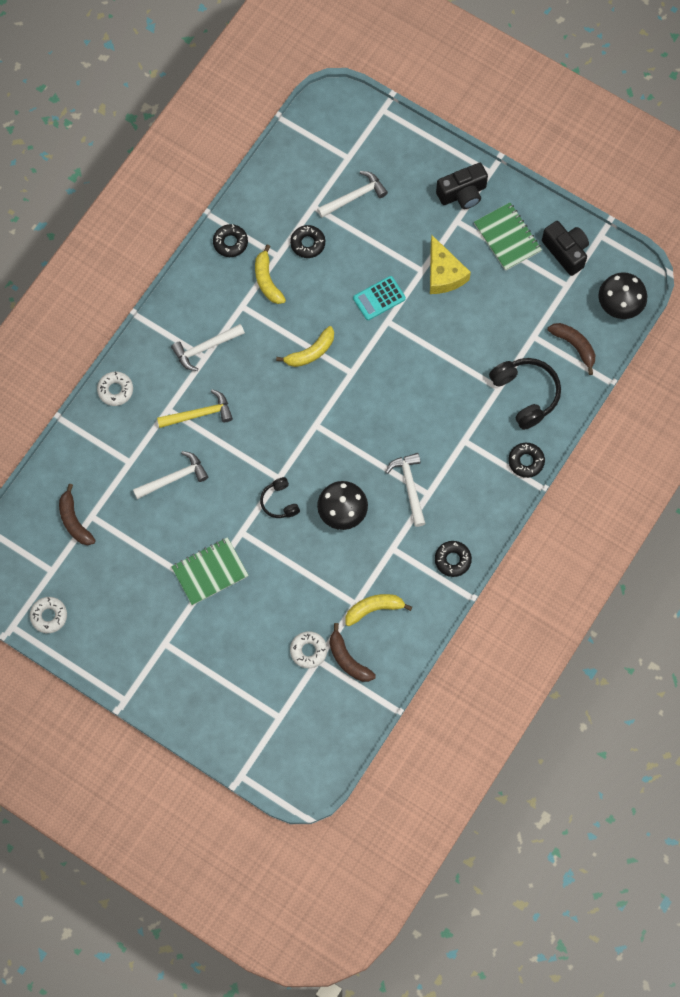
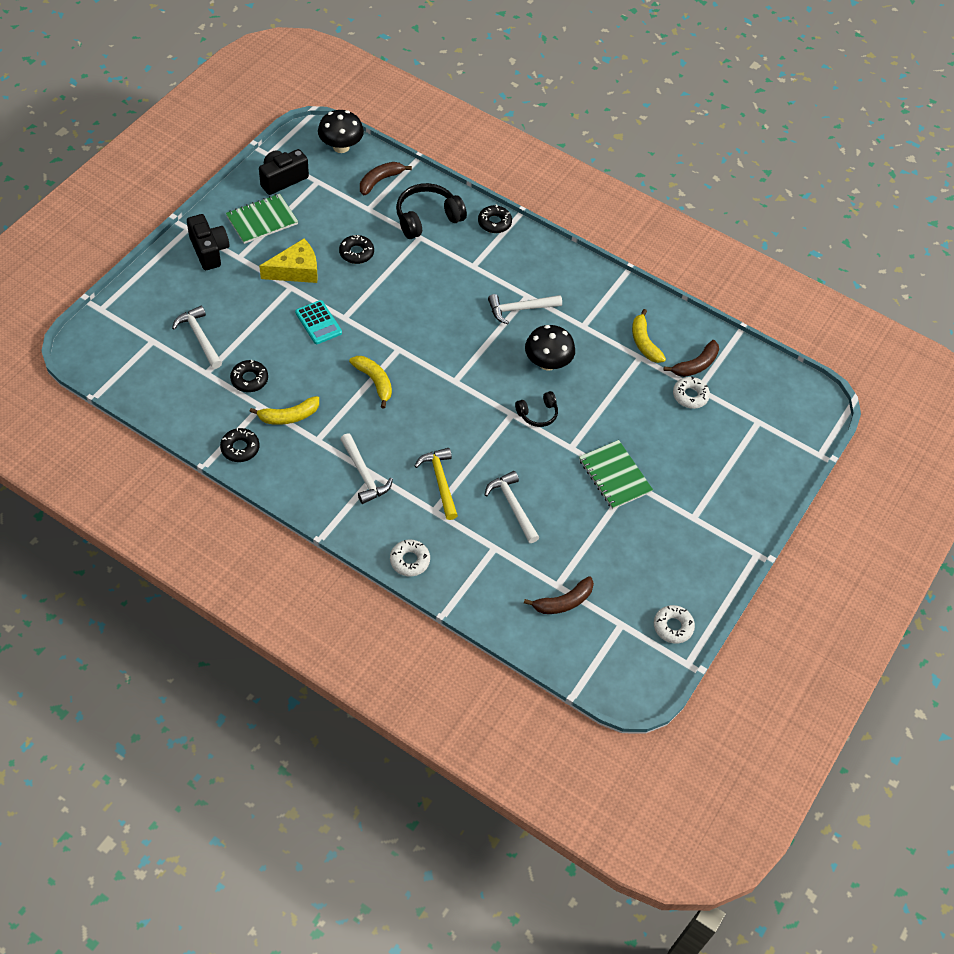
camera: 95 degrees left, 15 degrees down
black donut [435,541,472,577] -> black donut moved to [339,235,374,264]

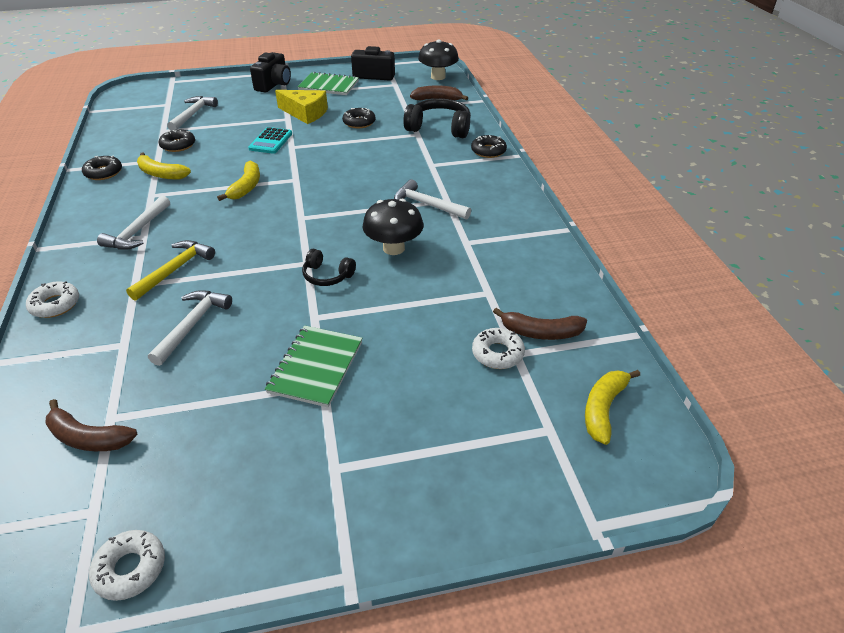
camera: 50 degrees right, 15 degrees down
yellow banana [632,309,666,363] -> yellow banana moved to [585,370,640,445]

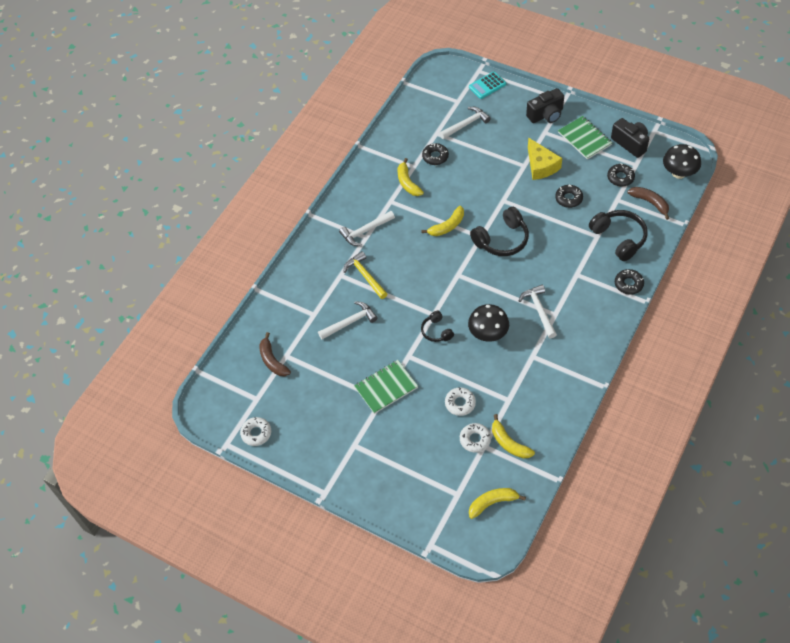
camera: 45 degrees right, 15 degrees up
white donut [26,281,79,318] -> white donut moved to [445,387,476,416]
black donut [82,156,122,180] -> black donut moved to [607,163,635,187]
yellow hammer [126,240,215,301] -> yellow hammer turned 105 degrees counterclockwise [344,251,387,299]
turquoise calculator [248,127,292,154] -> turquoise calculator moved to [469,72,506,99]
brown banana [493,308,587,340] -> yellow banana [492,414,535,459]
none -> black headphones [470,207,529,256]

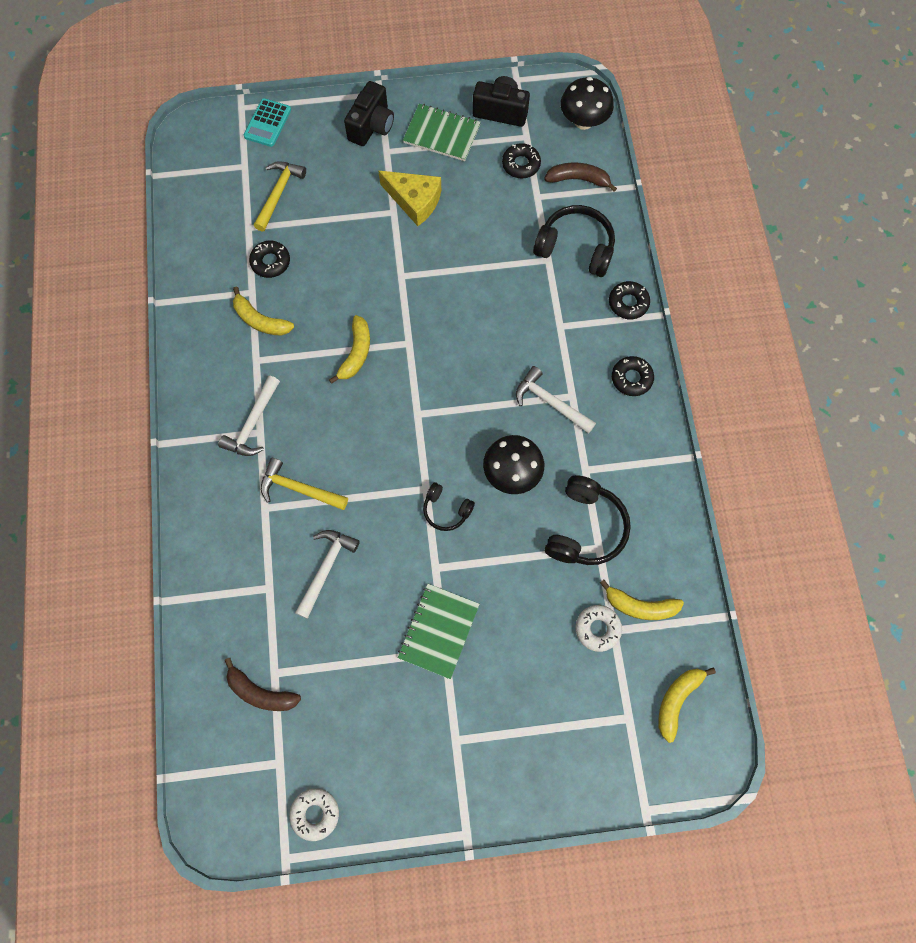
camera: 40 degrees left, 15 degrees up
white hammer [439,107,491,139] -> yellow hammer [254,161,306,231]
white donut [445,387,476,416] -> none
black headphones [470,207,529,256] -> black headphones moved to [545,475,631,565]
black donut [555,184,583,208] -> black donut moved to [612,356,654,396]

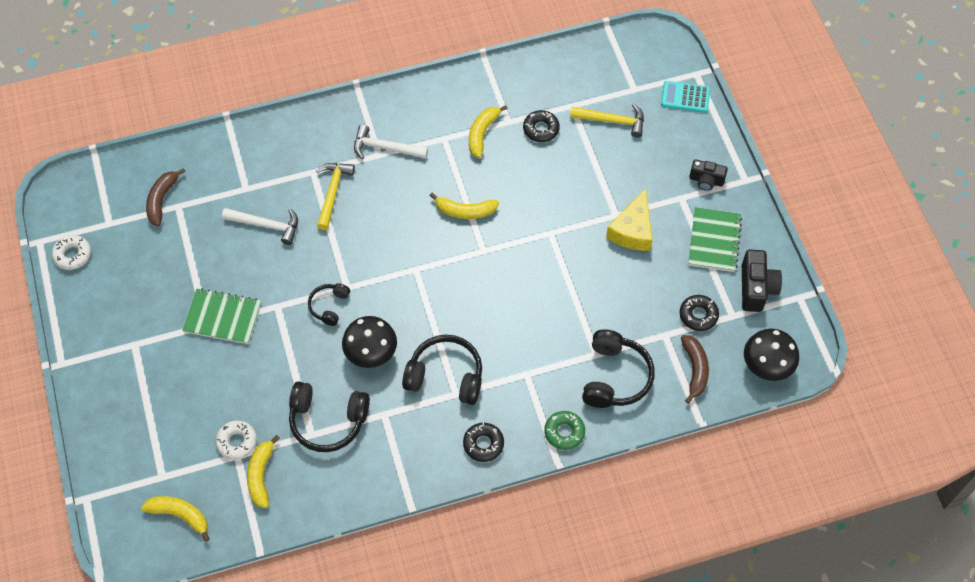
camera: 80 degrees right, 10 degrees down
black camera [344,81,394,146] -> black camera [689,159,728,191], size x0.66
white hammer [516,366,596,434] -> black headphones [402,335,482,405]
black donut [609,281,650,319] -> green donut [544,411,585,450]

